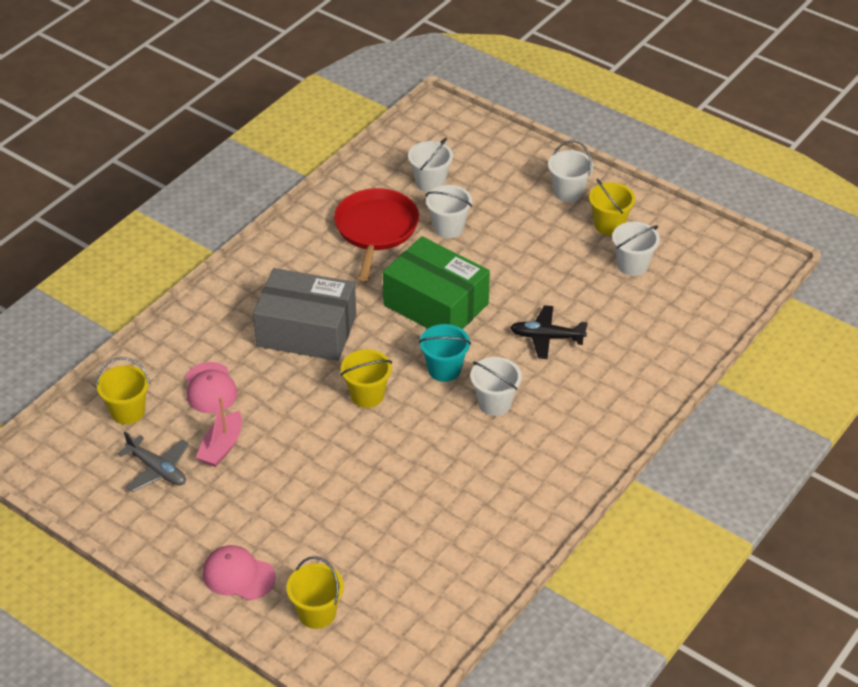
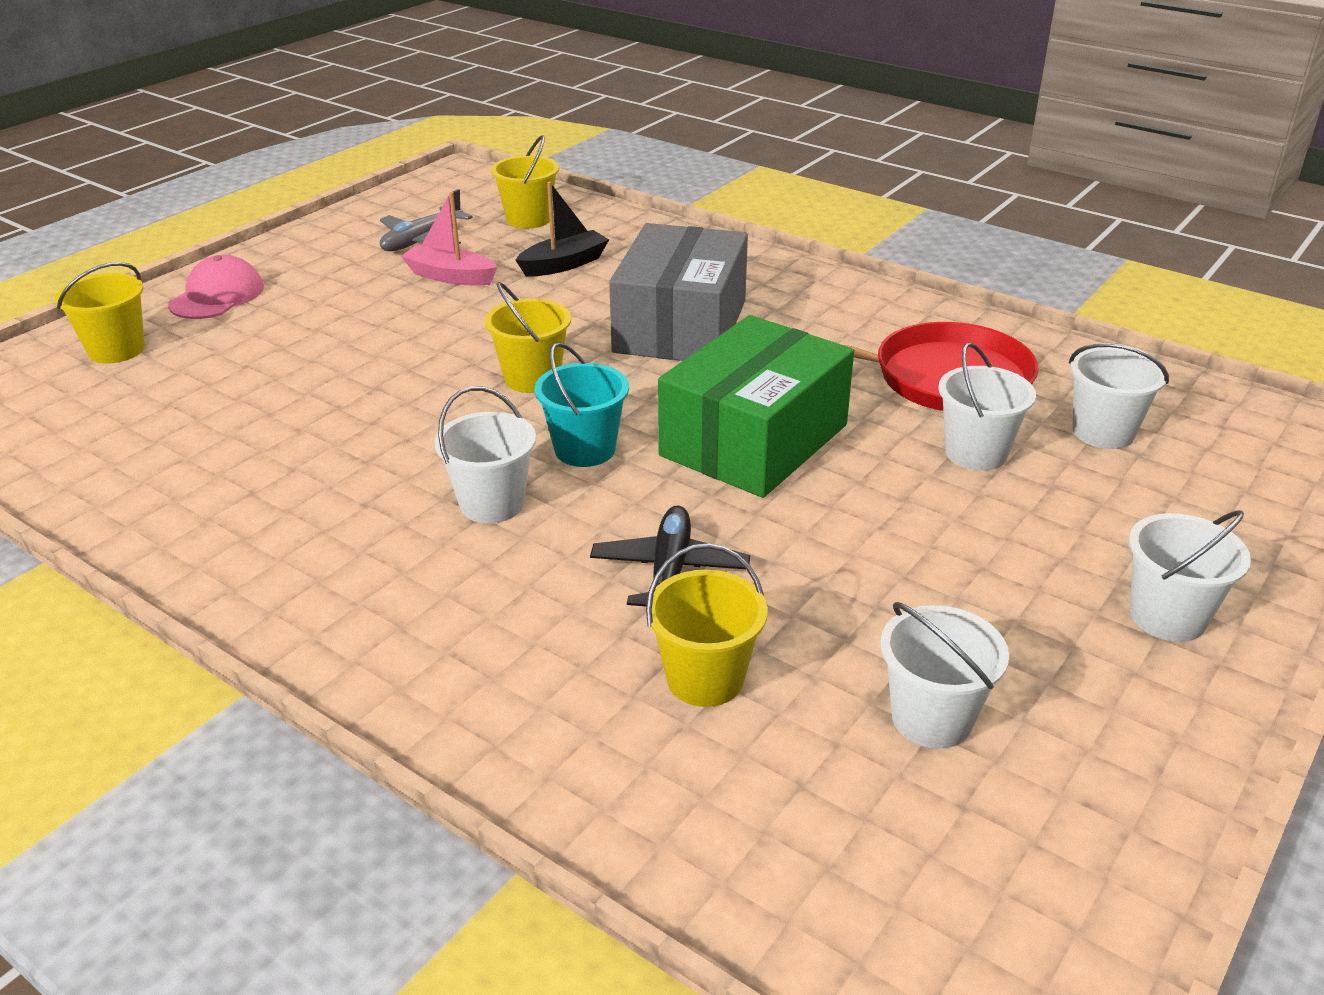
camera: 90 degrees right, 10 degrees down
pink cap [186,362,237,413] -> black boat [516,182,609,276]
yellow bucket [589,179,635,235] -> yellow bucket moved to [646,543,768,707]

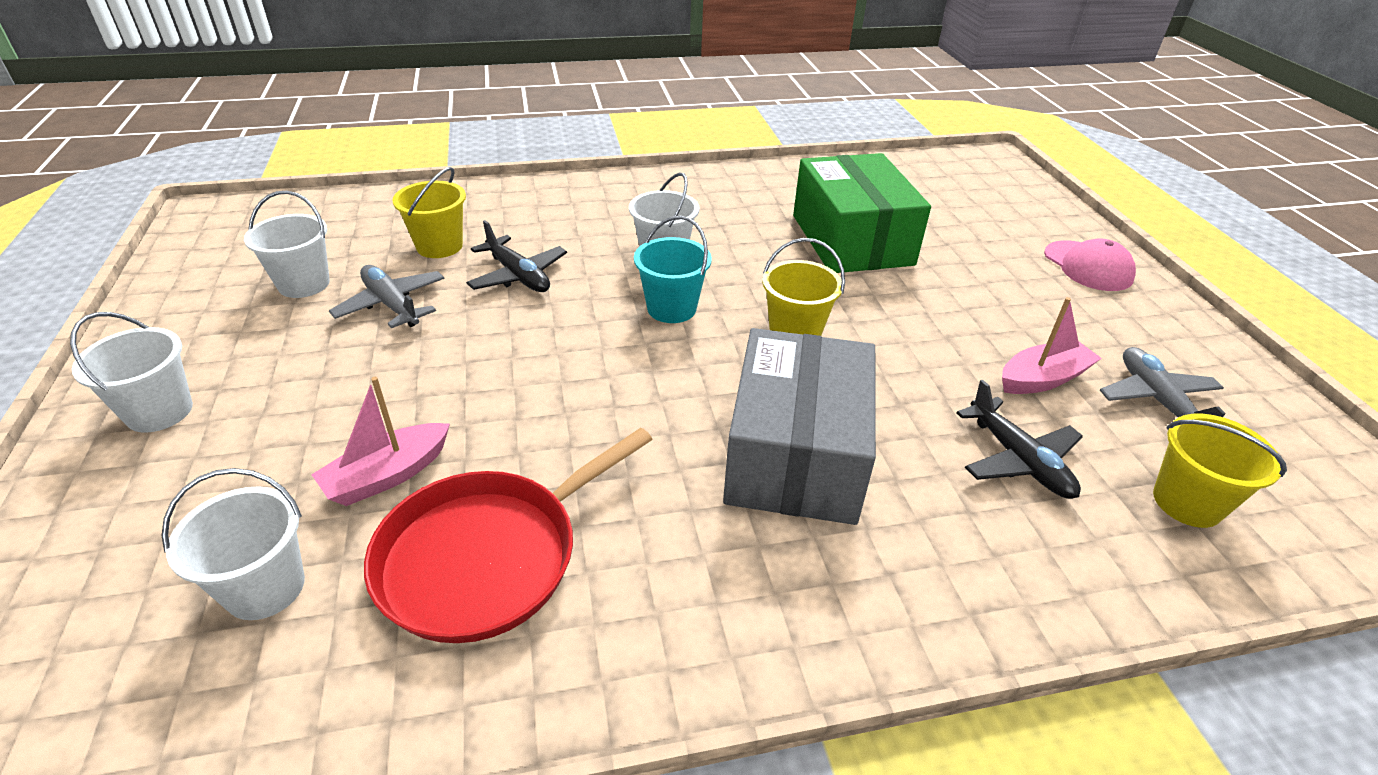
camera: 130 degrees right, 5 degrees up
yellow bucket [55,262,145,364] -> none
black boat [516,182,609,276] -> black plane [956,380,1083,499]
grey box [609,223,748,361] -> grey box turned 45 degrees clockwise [723,328,876,525]
green box [658,315,854,498] -> green box moved to [793,153,931,273]
white bucket [938,342,1036,471] -> pink boat [311,377,450,506]
none -> grey plane [329,265,445,328]

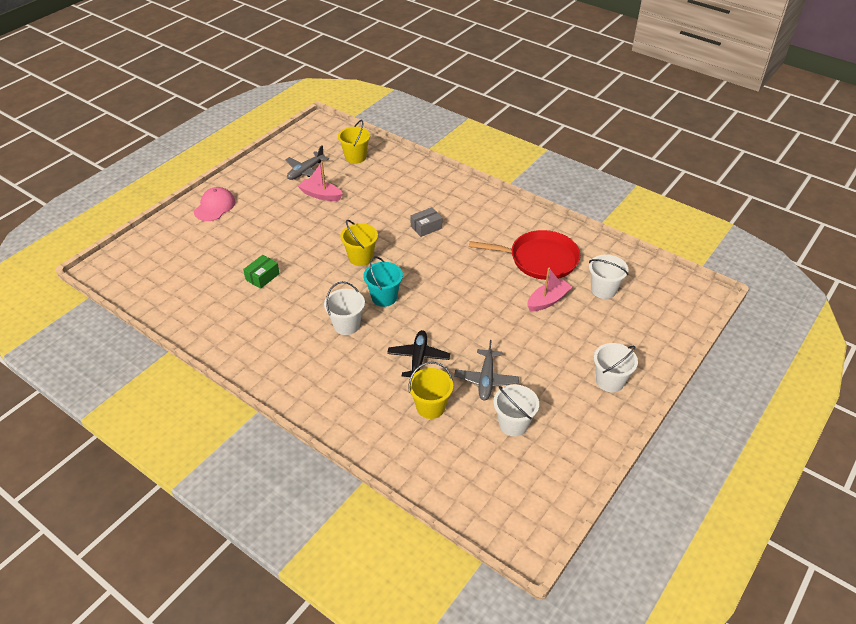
camera: 130 degrees left, 5 degrees up
pink boat [311,377,450,506] -> pink boat turned 45 degrees counterclockwise [527,268,572,311]
grey box [723,328,876,525] -> grey box [410,207,442,237], size x0.41
green box [793,153,931,273] -> green box [243,255,280,289], size x0.41
black plane [956,380,1083,499] -> none

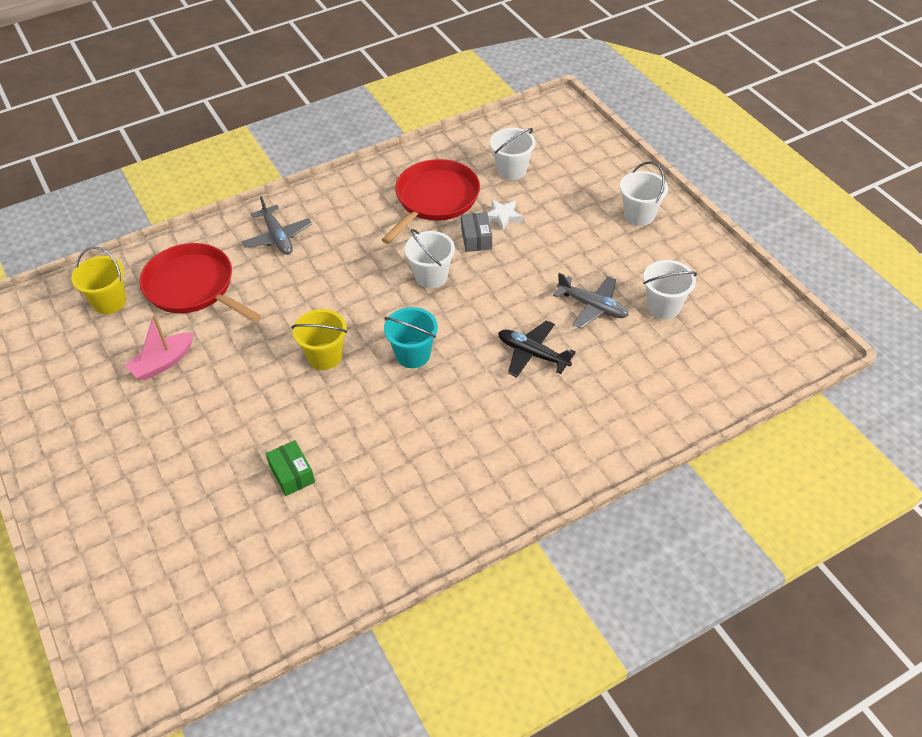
camera: 65 degrees left, 5 degrees up
pink cap [194,187,236,221] -> none
grey plane [285,145,329,180] -> grey plane moved to [242,196,312,255]
white bucket [324,281,365,335] -> white bucket moved to [405,229,455,289]
yellow bucket [408,362,453,419] -> none
grey box [410,207,442,237] -> grey box moved to [461,212,492,252]
pink boat [527,268,572,311] -> white star [488,200,523,231]
none -> red pan [139,243,261,322]

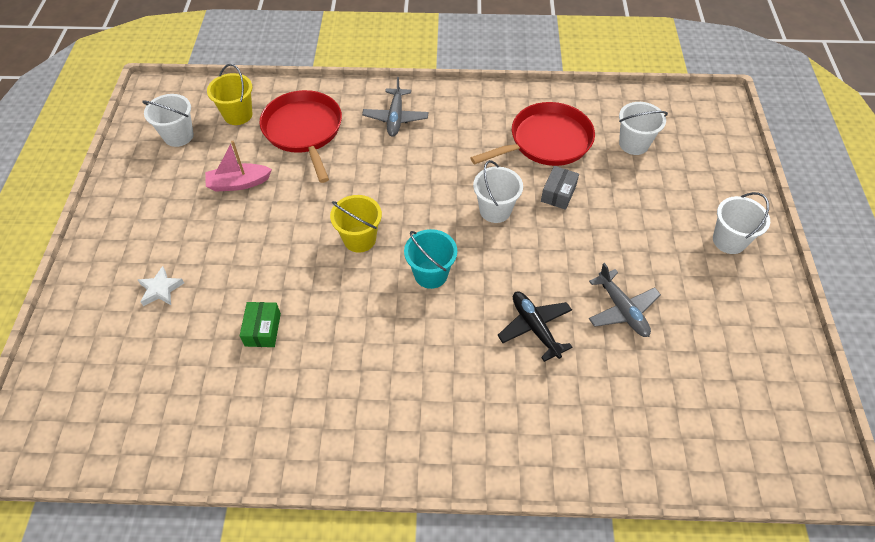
camera: 30 degrees right, 5 degrees up
white star [488,200,523,231] -> white star moved to [138,266,184,306]
white bucket [643,260,697,319] -> white bucket moved to [142,94,194,147]

